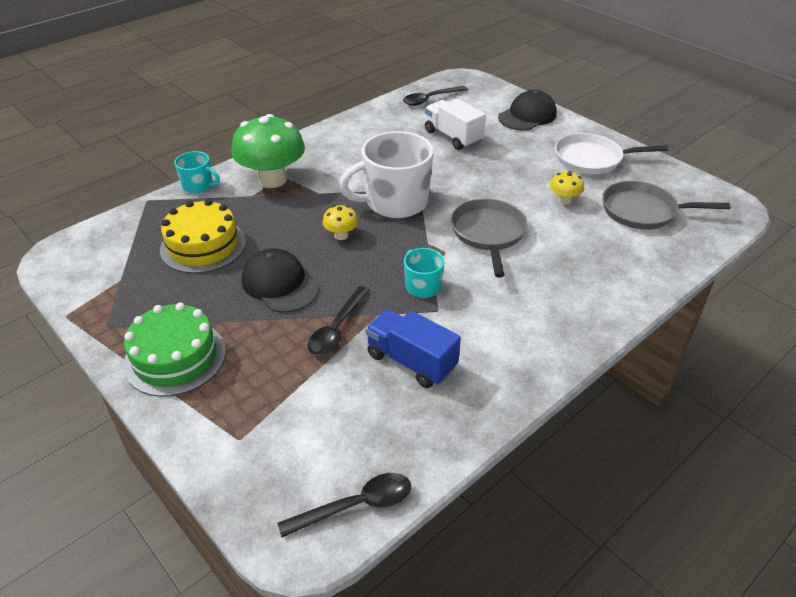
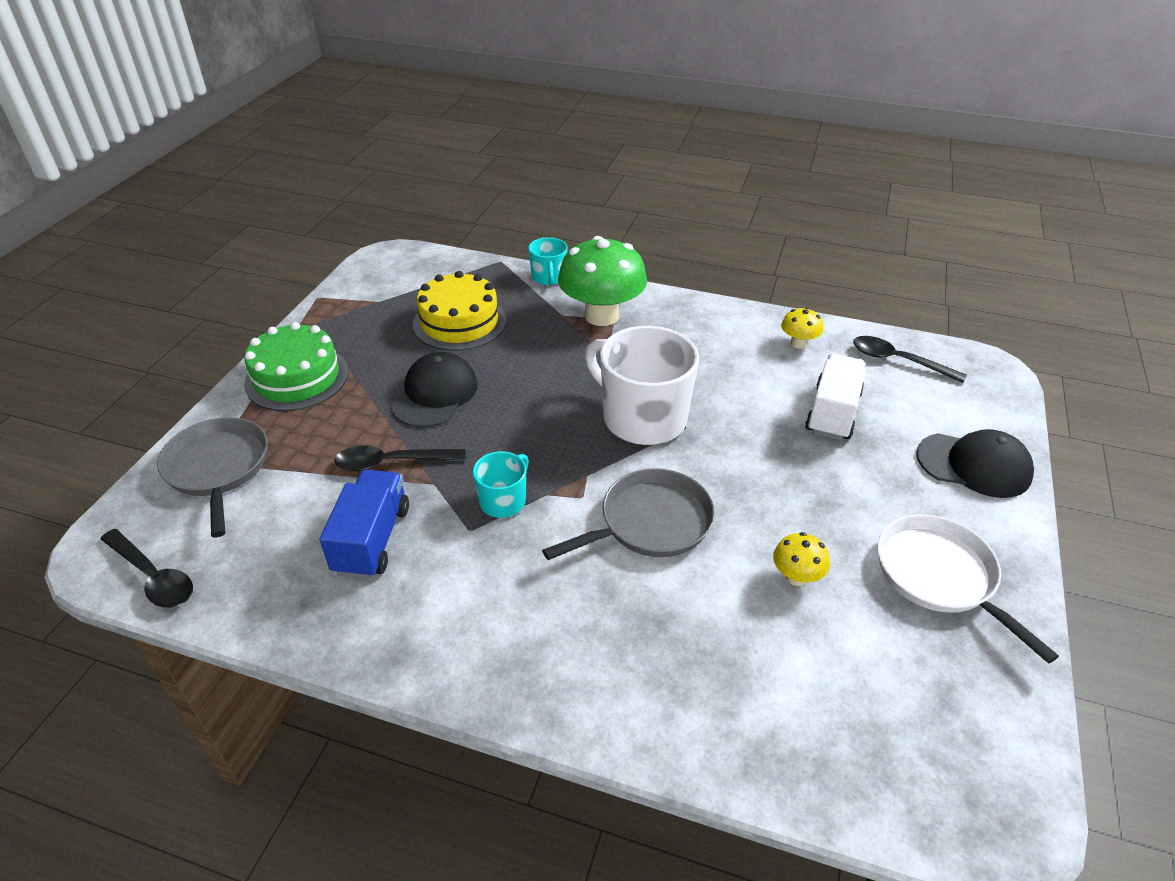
camera: 60 degrees right, 0 degrees up
yellow mushroom [322,205,358,240] -> yellow mushroom moved to [781,308,823,349]
grey pan [602,181,730,230] -> grey pan moved to [157,417,268,537]

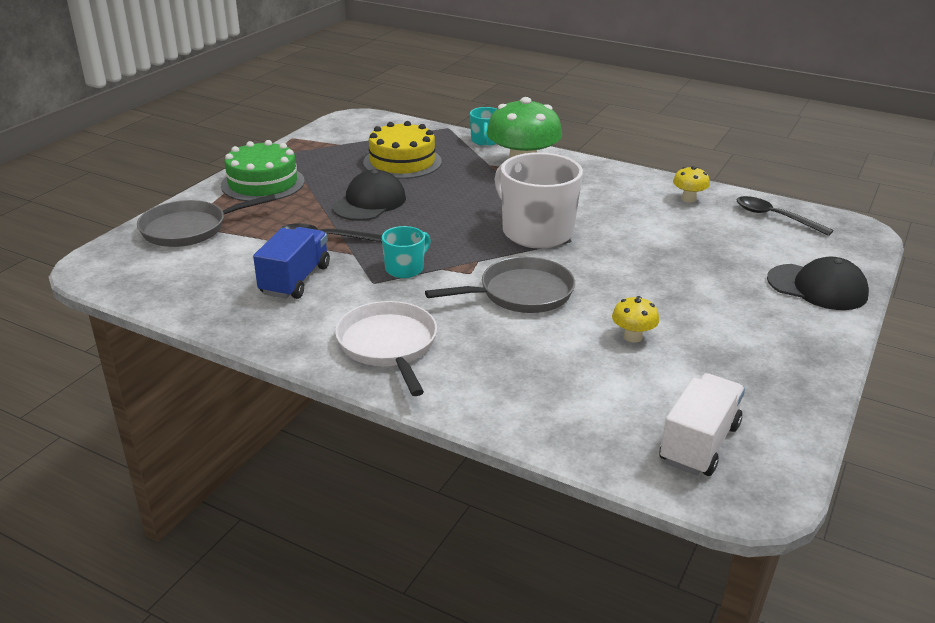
camera: 10 degrees right, 10 degrees down
black spoon [101,529,193,608] -> none
grey pan [157,417,268,537] -> grey pan turned 105 degrees counterclockwise [137,194,276,247]
white truck [805,354,866,440] -> white truck moved to [659,373,745,476]
white pan [877,514,1059,664] -> white pan moved to [335,301,437,396]

